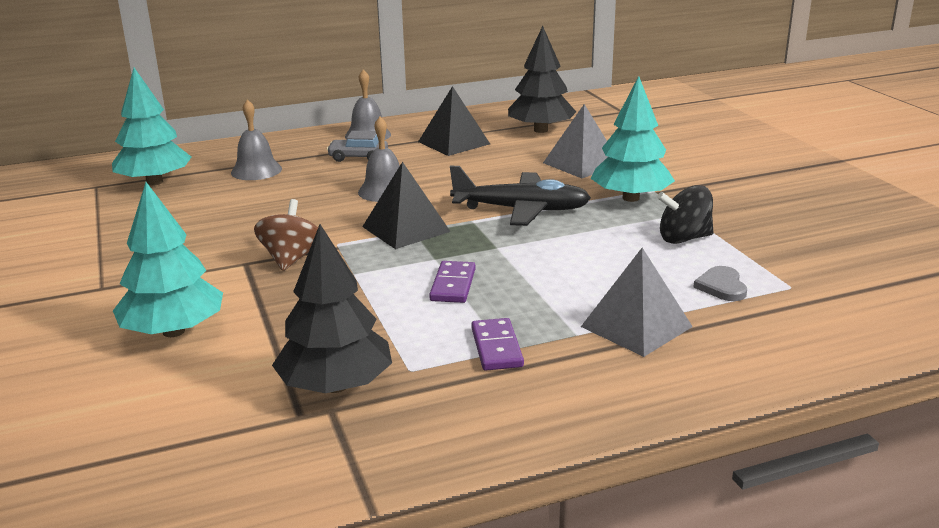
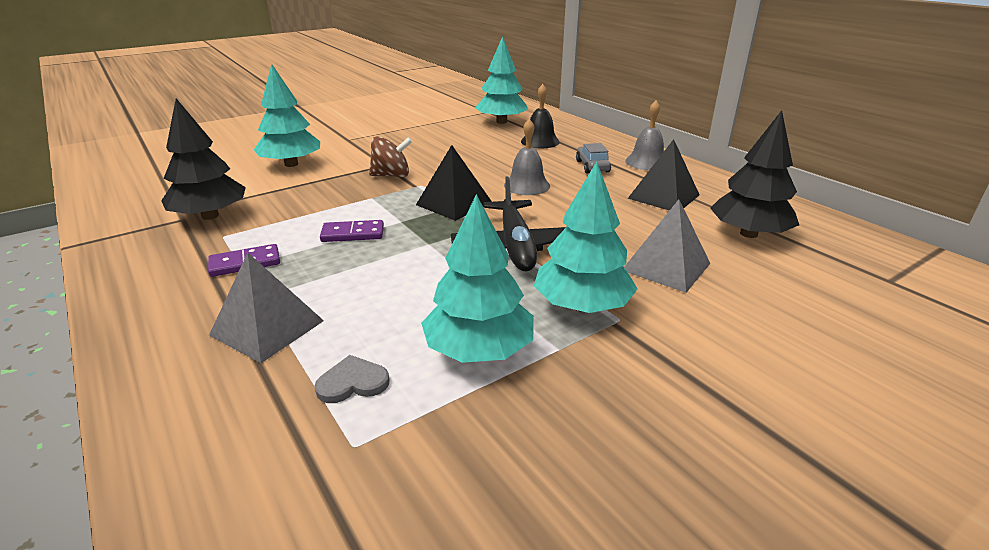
camera: 75 degrees right, 5 degrees up
grey bell [231,99,282,180] -> black bell [521,84,560,148]
black spinning top [657,185,714,244] -> turquoise tree [421,194,534,363]

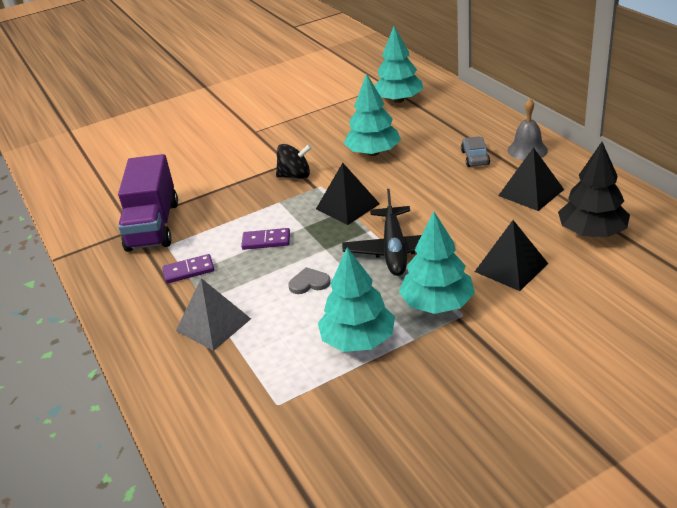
camera: 10 degrees right, 5 degrees up
black tree [161,99,246,220] -> purple truck [118,154,178,252]
turquoise tree [254,64,320,167] -> turquoise tree moved to [344,73,401,156]
grey heart [314,355,389,403] -> grey heart moved to [288,267,331,294]
brown spinning top [369,136,412,177] -> black spinning top [276,144,312,179]
grey bell [504,119,550,195] -> none
black bell [521,84,560,148] -> none
grey pyramid [624,199,710,293] -> black pyramid [475,220,548,291]

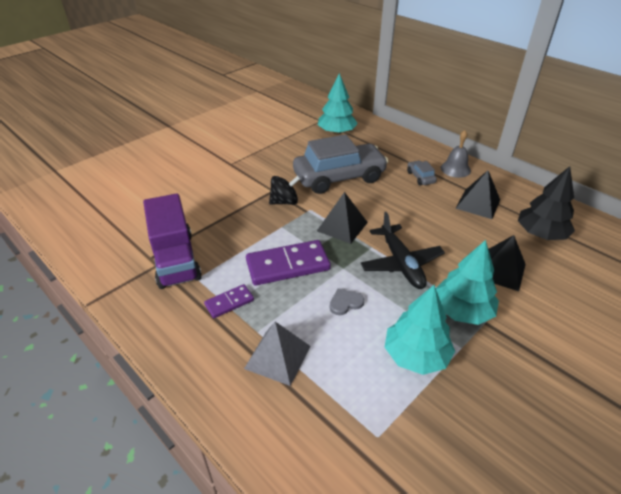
camera: 20 degrees left, 5 degrees up
purple domino [241,228,290,250] -> purple domino [246,240,331,286], size x1.88
turquoise tree [344,73,401,156] -> grey car [293,135,388,194]

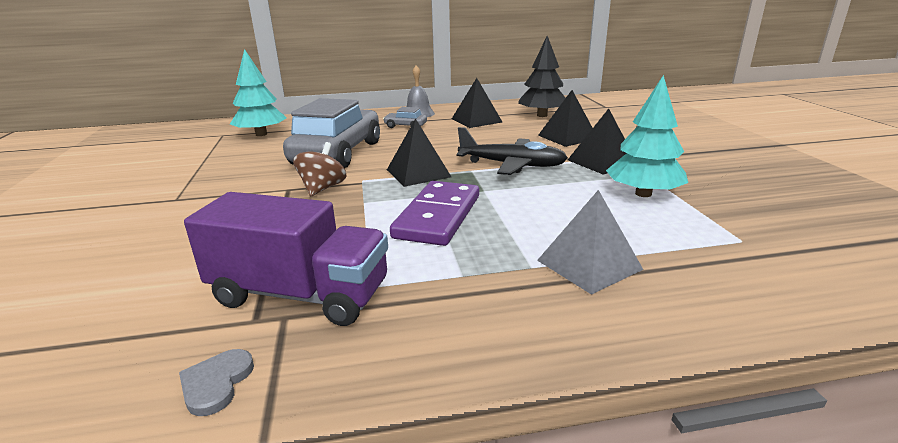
camera: 55 degrees left, 15 degrees down
purple domino [204,284,254,318] -> none
black spinning top [269,176,300,205] -> brown spinning top [293,142,346,196]
grey heart [329,289,364,315] -> grey heart moved to [179,349,254,416]
turquoise tree [436,240,499,325] -> black pyramid [568,109,626,175]

